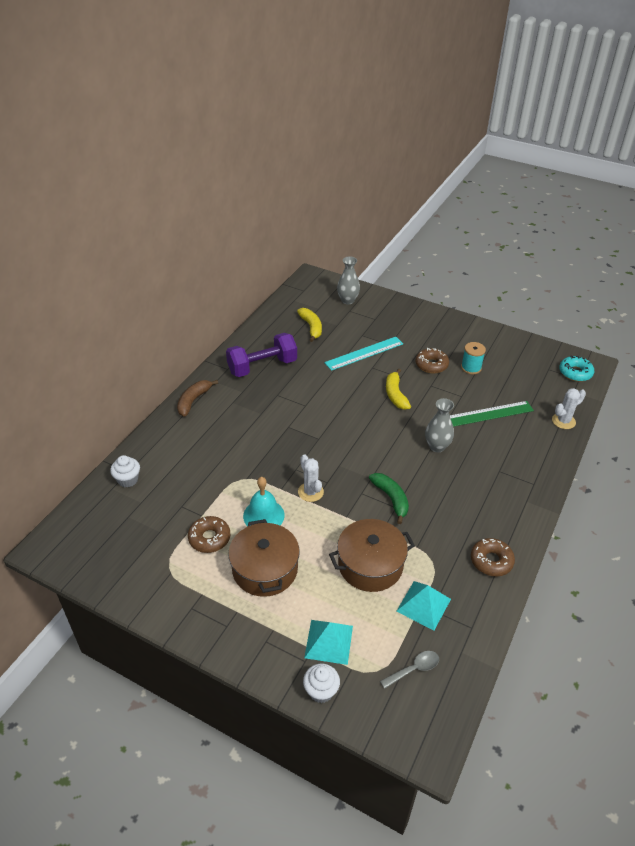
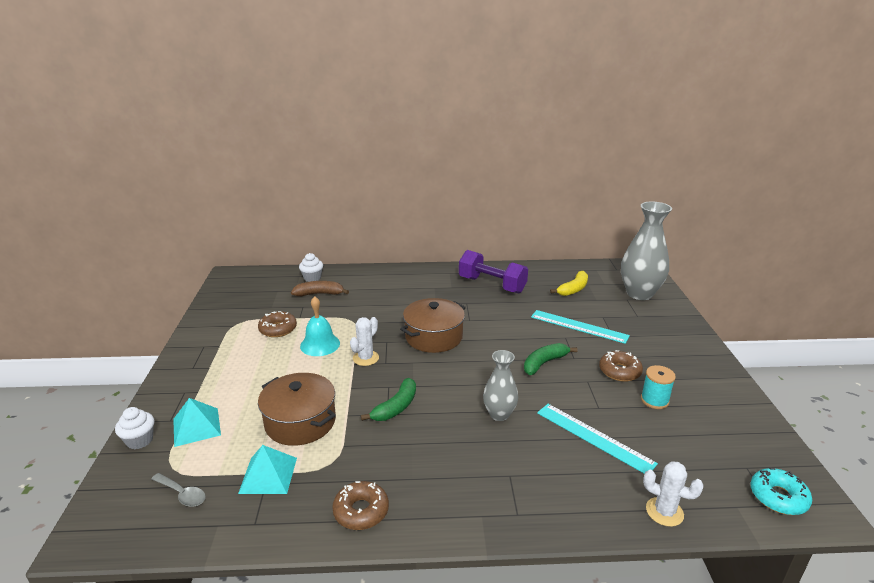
camera: 60 degrees right, 15 degrees down
brown banana [177,380,218,417] -> brown banana moved to [291,281,349,296]
brown pot [228,519,300,597] -> brown pot moved to [400,298,466,353]
grey vase [337,256,360,304] -> grey vase [621,202,672,300], size x1.76
yellow banana [386,369,411,410] -> green banana [524,343,577,375]
green ruler [450,401,534,427] -> turquoise ruler [537,404,658,474]

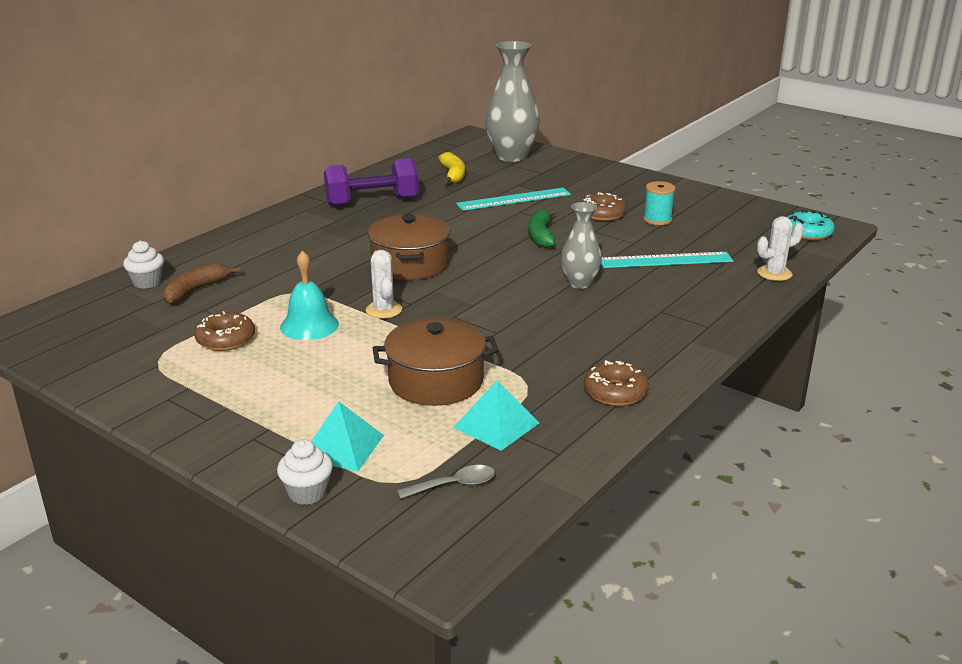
camera: 50 degrees left, 0 degrees up
green banana [361,378,416,421] -> none

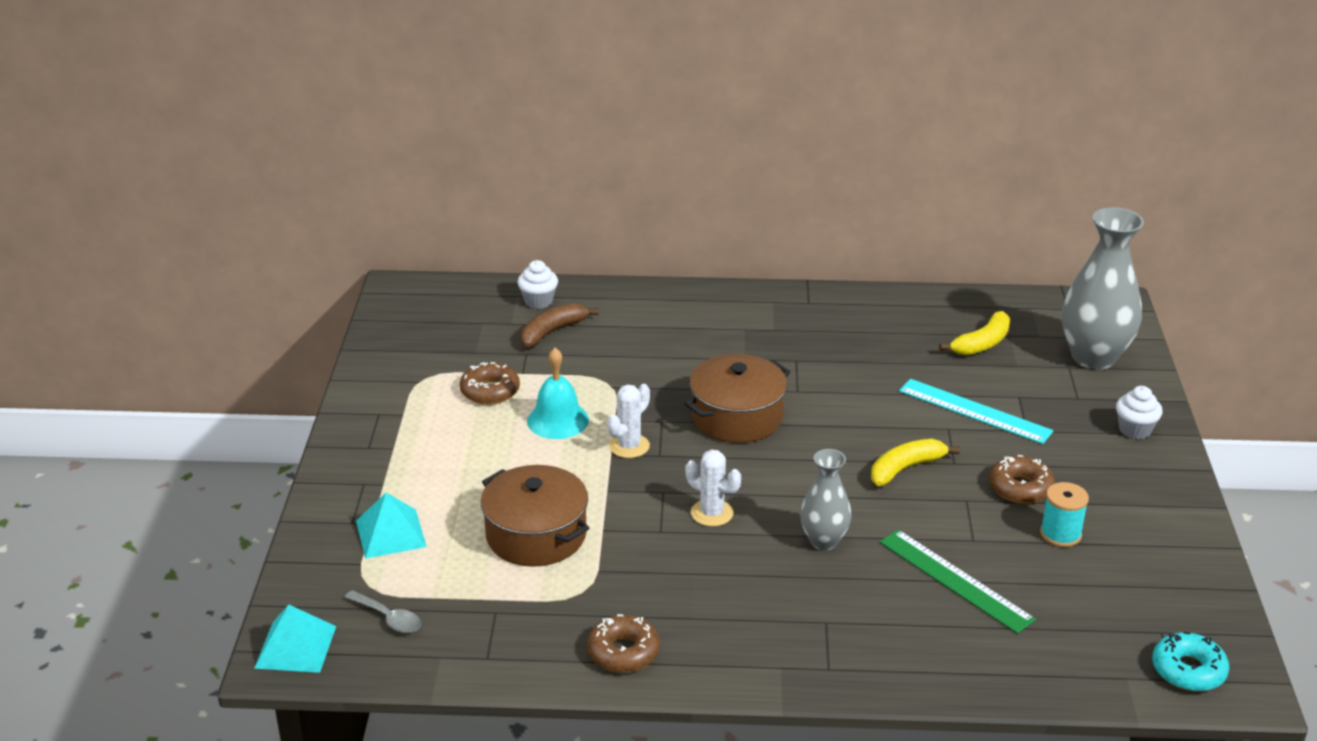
camera: 55 degrees right, 5 degrees up
brown banana [163,263,240,304] -> brown banana turned 45 degrees counterclockwise [521,303,599,347]
white cupcake [277,440,333,505] -> white cupcake moved to [1116,386,1163,439]
purple dumbbell [324,158,419,207] -> none
turquoise pyramid [453,381,539,451] -> turquoise pyramid moved to [254,605,336,673]
green banana [528,209,556,248] -> yellow banana [871,439,960,486]
turquoise ruler [601,252,733,268] -> green ruler [880,530,1036,634]
white cactus [757,216,804,281] -> white cactus moved to [685,449,741,527]

